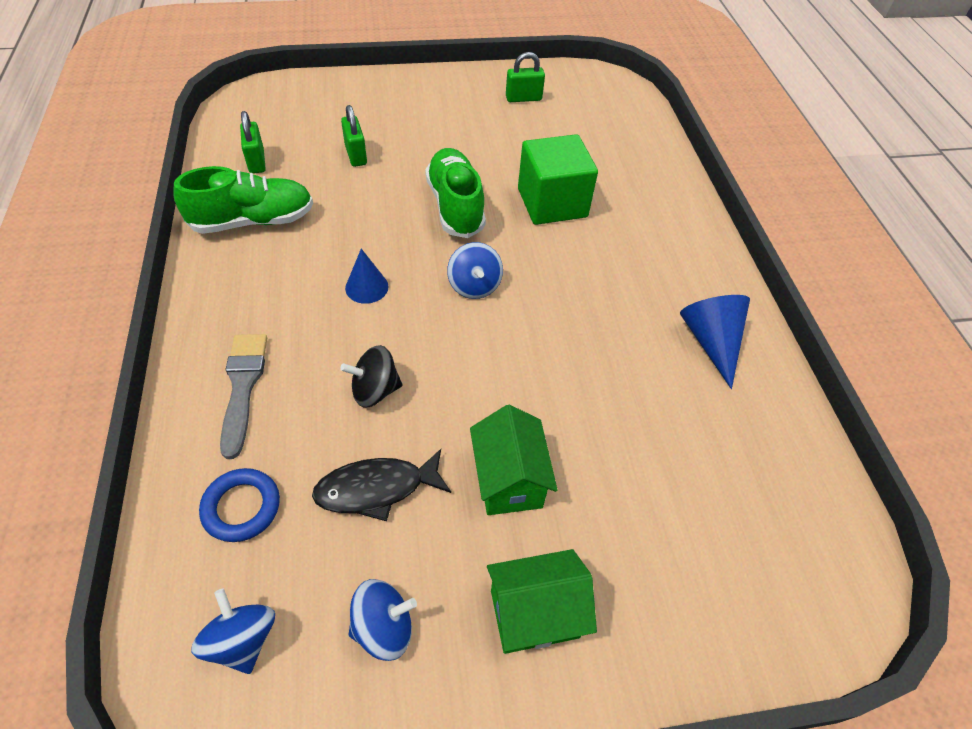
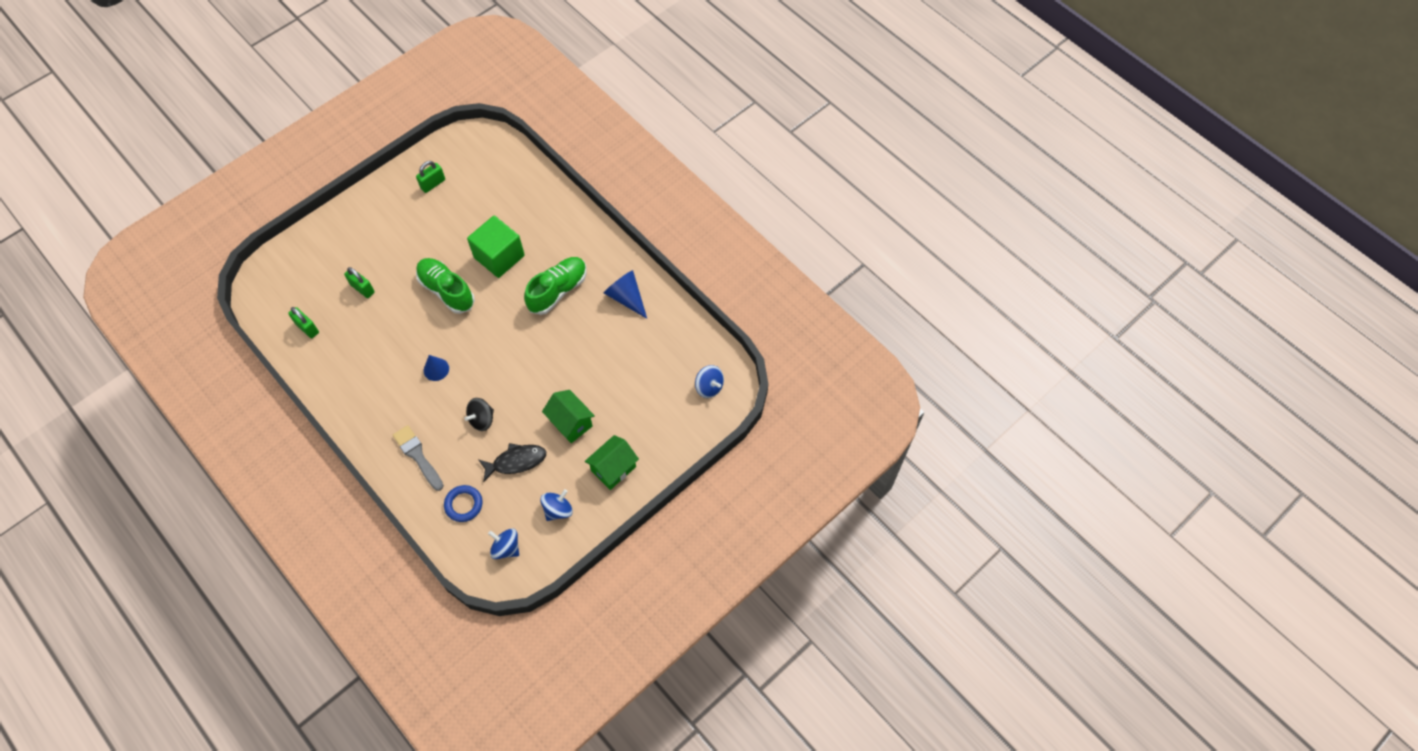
camera: 30 degrees left, 10 degrees up
green shoe [173,166,313,234] -> green shoe moved to [524,257,587,315]
black fish [312,449,451,521] -> black fish turned 150 degrees counterclockwise [479,443,546,482]
blue spinning top [447,242,503,299] -> blue spinning top moved to [695,365,724,398]

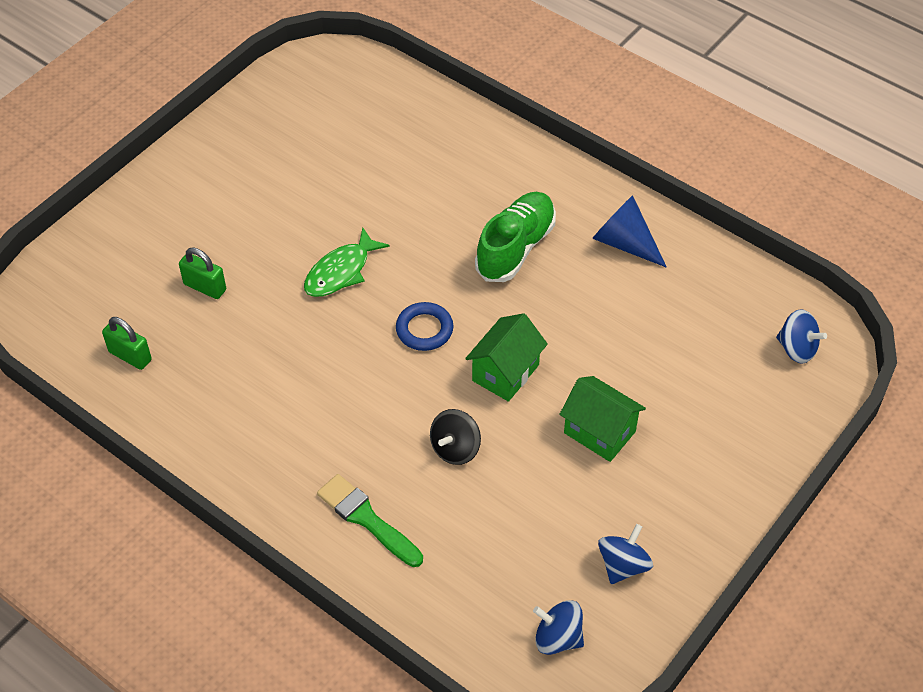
camera: 10 degrees left, 10 degrees down
grey brush [393,425,444,491] -> green brush [317,474,423,567]
green padlock [416,161,445,193] -> none
green shoe [416,258,475,314] -> green fish [304,227,390,297]
blue cone [424,355,449,381] -> none
blue ring [444,485,483,522] -> blue ring moved to [396,302,454,351]
green cube [467,216,525,278] -> none
black fish [479,443,546,482] -> none
green house [585,435,639,490] -> green house moved to [465,313,548,402]

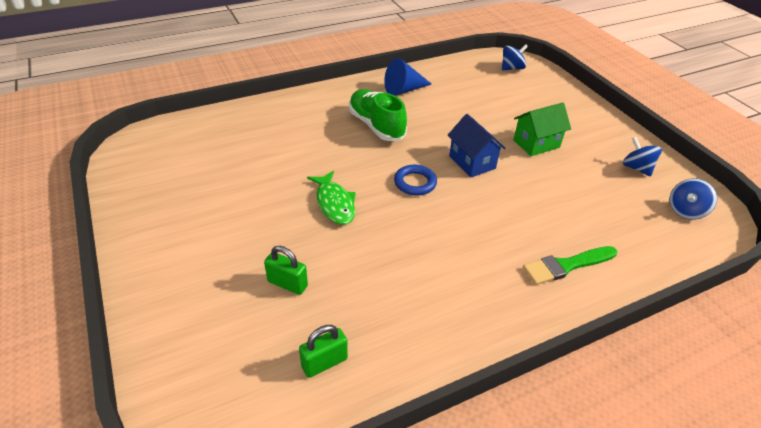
camera: 65 degrees left, 10 degrees down
green padlock [179,248,226,299] -> green padlock turned 60 degrees clockwise [264,246,308,295]
black spinning top [430,409,481,465] -> none
green house [465,313,548,402] -> blue house [447,114,506,177]

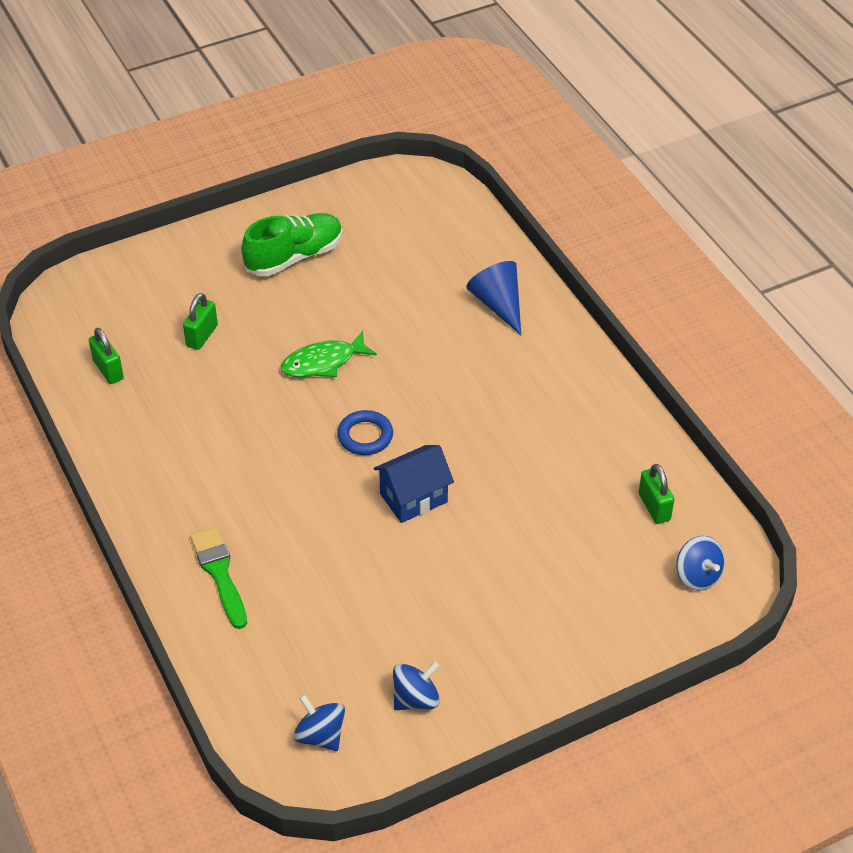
camera: 90 degrees right, 5 degrees up
green shoe [349,89,407,141] -> green shoe moved to [241,213,343,276]
blue cone [384,58,431,96] -> blue cone moved to [466,261,521,335]
green house [513,102,571,156] -> none
none -> green padlock [639,464,674,524]

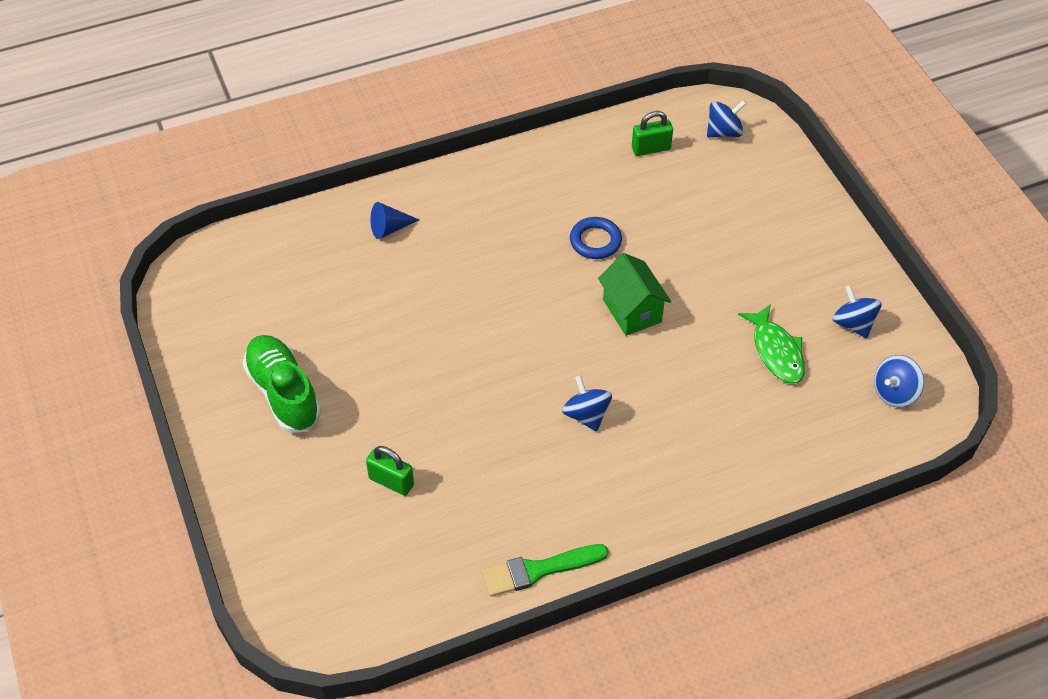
camera: 85 degrees left, 5 degrees up
green padlock [89,327,124,384] -> none
green brush [190,527,247,629] -> green brush moved to [482,544,609,597]
green fish [281,331,377,377] -> green fish moved to [738,304,805,383]
blue ring [337,410,393,455] -> blue ring moved to [570,217,622,259]
blue house [374,445,454,523] -> green house [598,253,671,336]
blue cone [466,261,521,335] -> blue cone [370,202,419,239], size x0.67
none -> blue spinning top [562,375,612,432]

